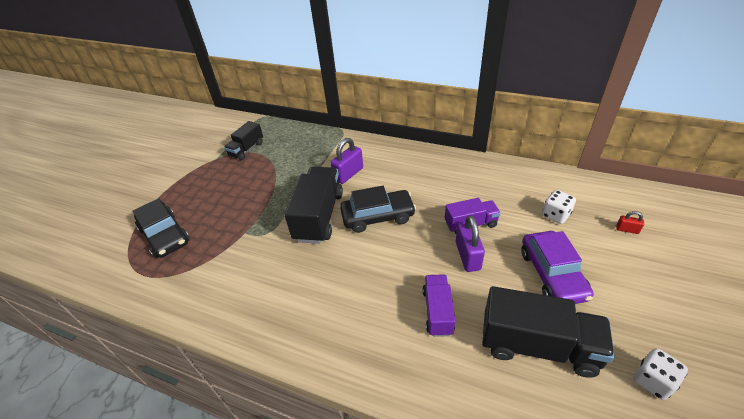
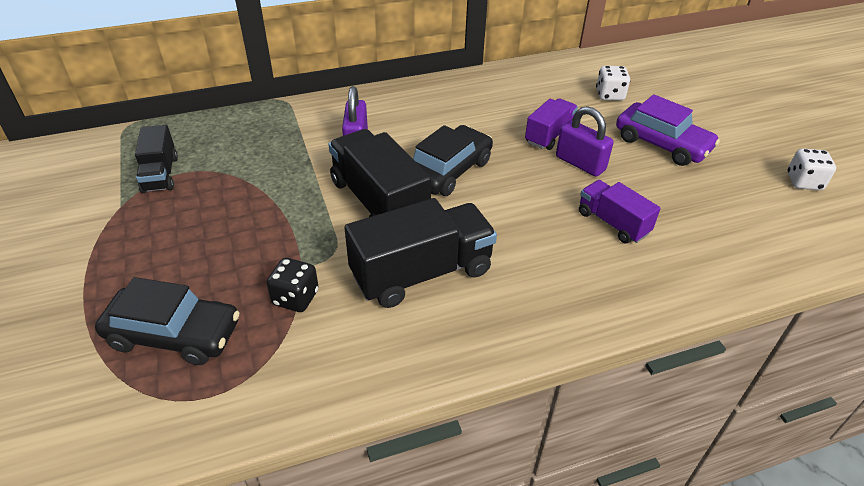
camera: 45 degrees left, 0 degrees up
black truck [482,286,615,378] -> black truck moved to [344,198,497,308]
red padlock [616,211,644,234] -> none
none -> black dice [267,258,319,312]

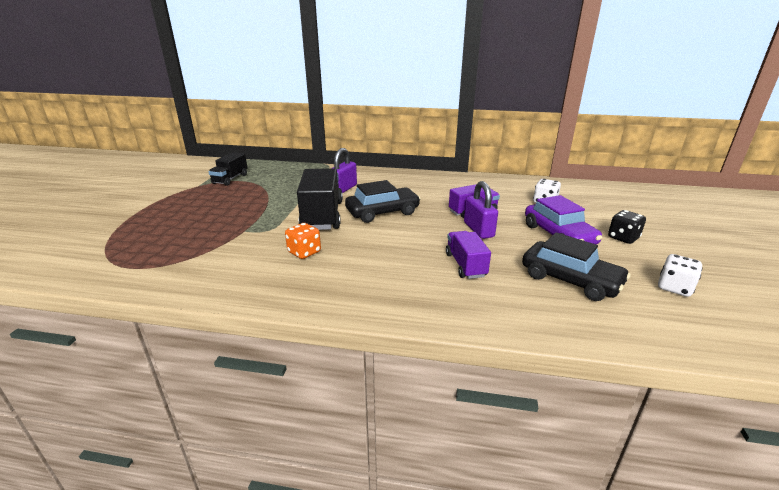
camera: 30 degrees right, 15 degrees down
black car [95,277,240,365] -> black car moved to [522,232,631,301]
black dice [267,258,319,312] -> black dice moved to [608,210,646,244]
black truck [344,198,497,308] -> orange dice [285,223,321,259]

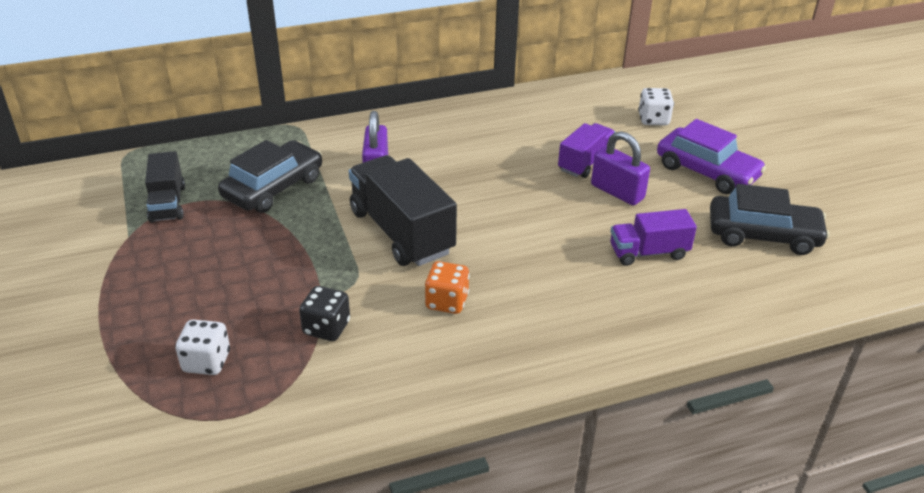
camera: 30 degrees left, 10 degrees up
black car [345,180,421,223] -> black car moved to [218,140,322,213]
purple truck [446,231,491,279] -> purple truck turned 60 degrees counterclockwise [610,209,697,266]
black dice [608,210,646,244] -> black dice moved to [299,286,350,341]
white dice [658,254,703,297] -> white dice moved to [176,320,230,375]

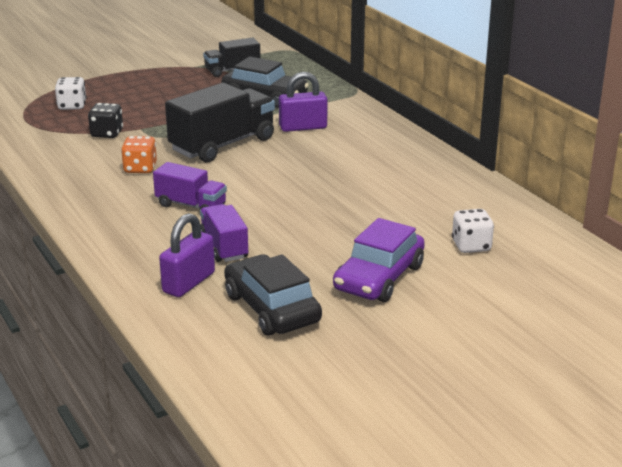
camera: 80 degrees right, 10 degrees down
purple truck [558,123,615,178] -> purple truck moved to [153,162,227,209]
purple padlock [591,131,650,206] -> purple padlock moved to [159,213,215,297]
black car [710,184,830,255] -> black car turned 150 degrees clockwise [224,254,322,336]

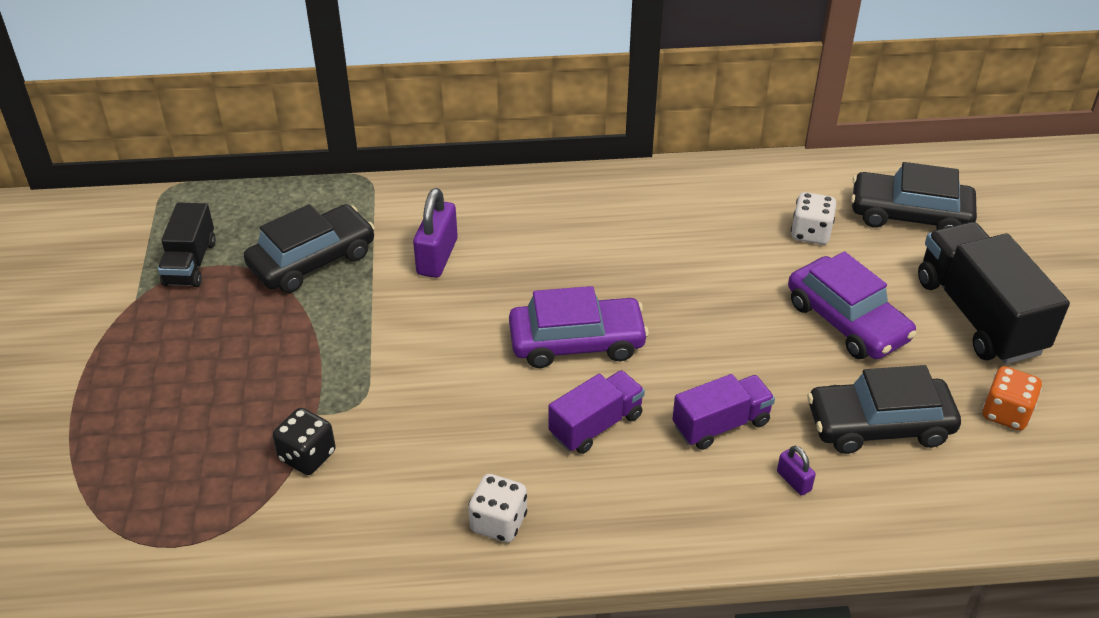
camera: 65 degrees left, 15 degrees up
white dice [55,77,86,110] -> white dice moved to [468,474,527,542]
orange dice [121,136,157,173] -> orange dice moved to [982,366,1042,431]
purple padlock [159,213,215,297] -> purple padlock [777,446,816,496], size x0.51
black truck [165,83,275,162] -> black truck moved to [918,222,1070,364]
purple truck [200,204,249,262] -> purple truck turned 150 degrees clockwise [672,374,775,450]
none -> purple car [509,286,649,368]
none -> black car [851,162,977,230]

